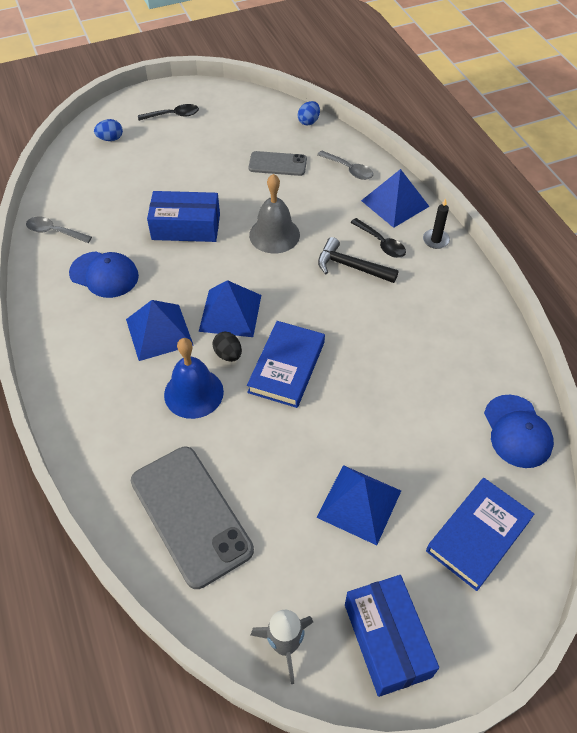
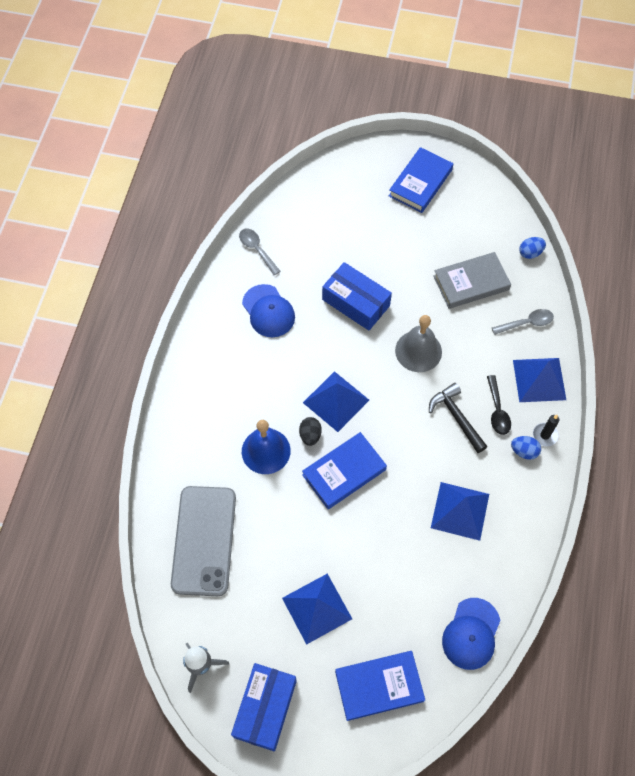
camera: 35 degrees right, 10 degrees up
blue egg [94,119,123,141] -> blue egg moved to [511,436,541,460]
blue pyramid [126,300,194,361] -> blue pyramid moved to [431,482,489,541]
black spoon [138,104,199,121] -> blue book [389,147,453,213]
grey phone [249,151,307,176] -> grey book [433,252,511,309]
grey spoon [317,150,373,180] -> grey spoon turned 90 degrees counterclockwise [492,309,554,335]

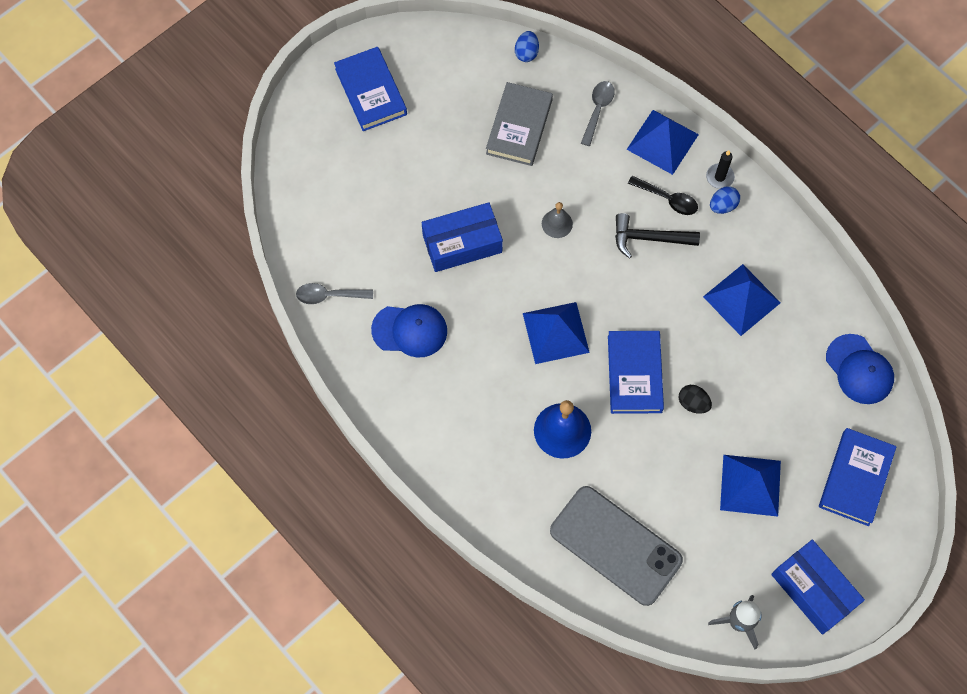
camera: 55 degrees left, 5 degrees up
black egg [299,417,322,446] -> black egg moved to [679,385,712,414]
grey bell [395,315,442,372] -> grey bell [542,202,573,238], size x0.57

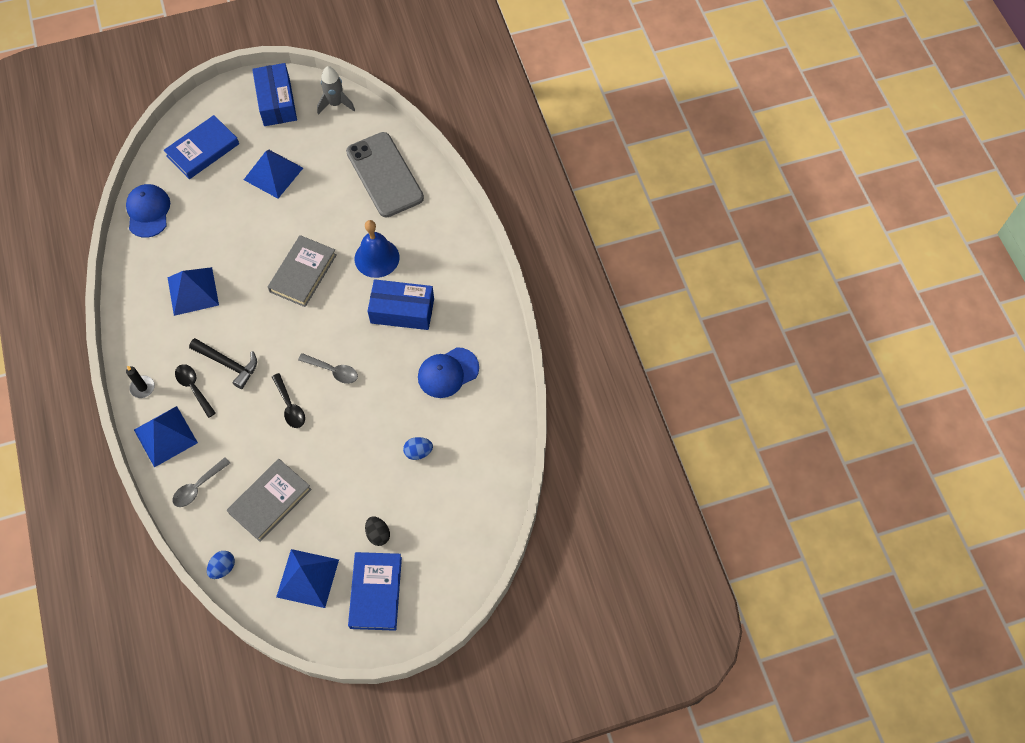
camera: 155 degrees left, 5 degrees down
grey spoon [296,283,373,304] -> grey spoon moved to [298,353,358,384]
blue cap [371,304,447,358] -> blue cap turned 60 degrees counterclockwise [418,347,479,398]
blue box [422,202,503,272] -> blue box moved to [368,279,434,330]
blue pyramid [523,302,590,364] -> blue pyramid moved to [276,549,339,608]
grey bell [542,202,573,238] -> black spoon [272,373,305,428]
blue book [608,331,664,414] -> grey book [268,235,337,307]
black egg [679,385,712,414] -> black egg moved to [365,516,390,546]
blue egg [710,186,740,214] -> blue egg moved to [403,437,433,460]

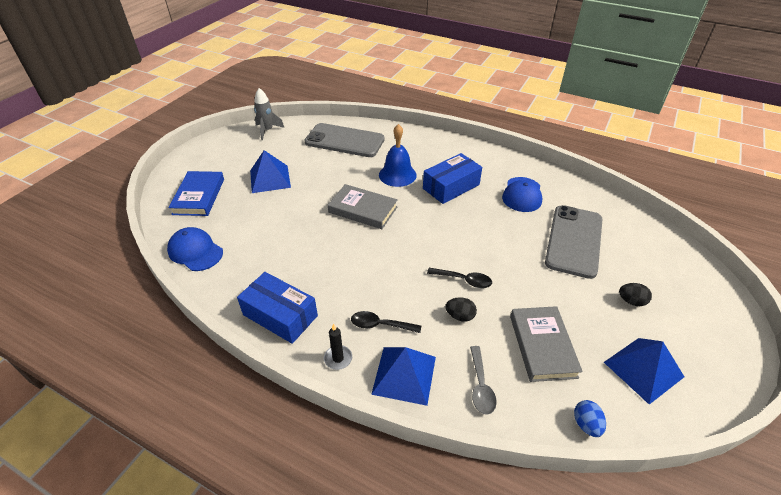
camera: 45 degrees left, 20 degrees down
blue pyramid [167,267,219,316] -> none
black hammer [189,338,257,389] -> none
blue box [252,63,297,126] -> blue box moved to [237,272,318,344]
grey book [268,235,337,307] -> grey book turned 45 degrees counterclockwise [328,184,398,229]
grey spoon [298,353,358,384] -> none
blue book [348,552,402,631] -> none
blue egg [403,437,433,460] -> grey phone [545,205,602,279]
none -> black egg [445,297,477,322]

